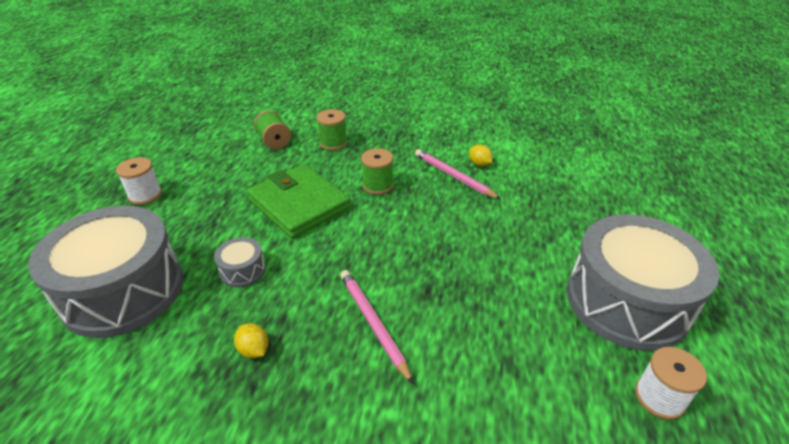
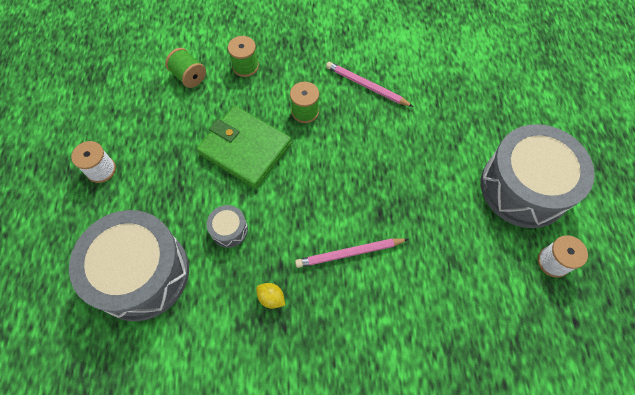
camera: 15 degrees left, 25 degrees up
pink pencil [340,270,413,384] -> pink pencil turned 60 degrees counterclockwise [295,238,408,268]
yellow lemon [469,145,493,166] -> none

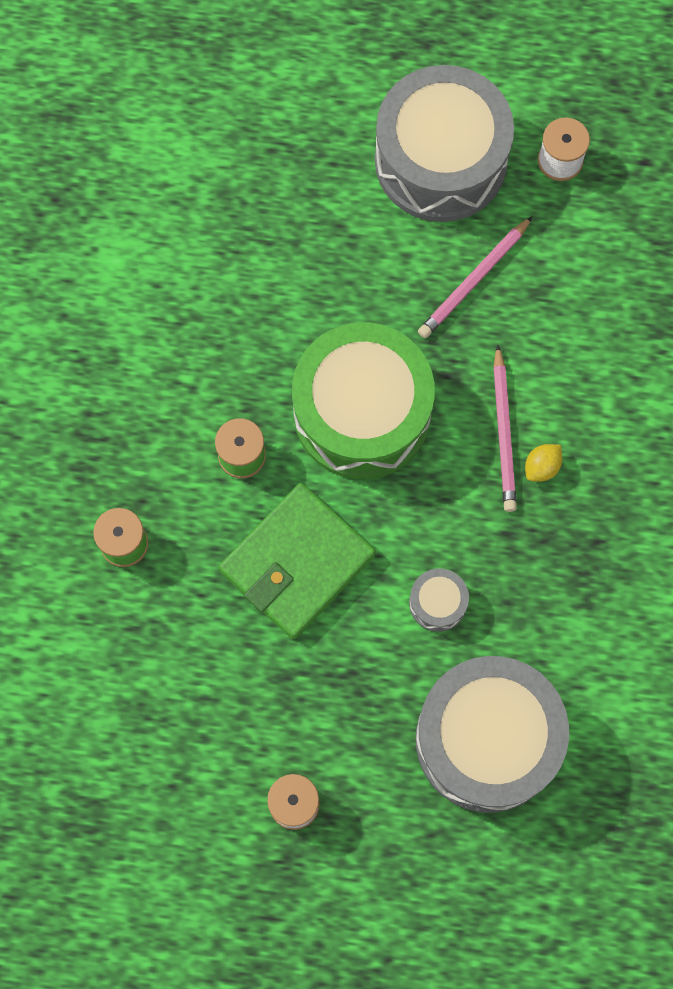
camera: 80 degrees left, 10 degrees up
green spool [165,48,206,88] -> none
yellow lemon [256,283,285,309] -> yellow lemon moved to [525,444,562,482]
pink pencil [326,62,414,107] -> pink pencil moved to [418,216,533,338]
none -> green drum [292,322,435,479]

